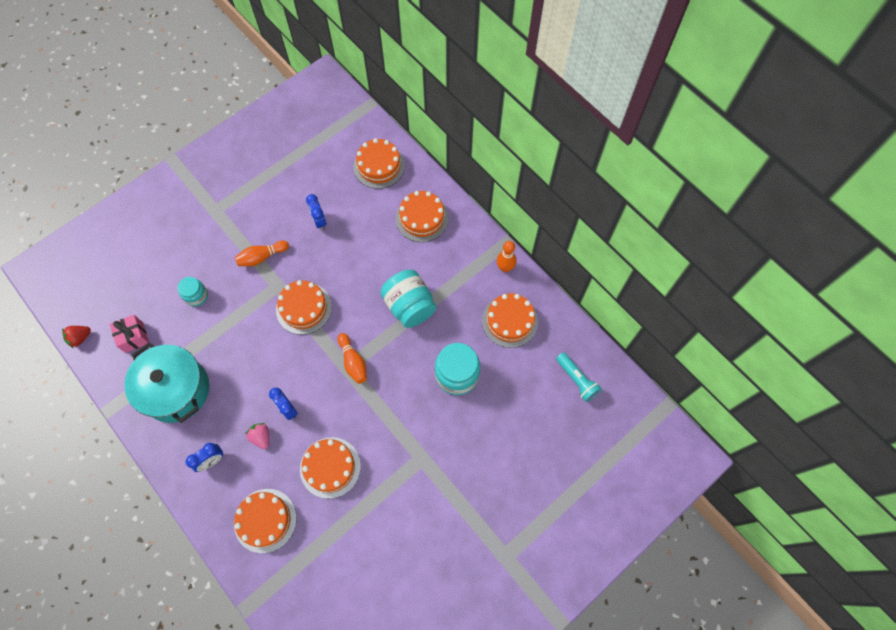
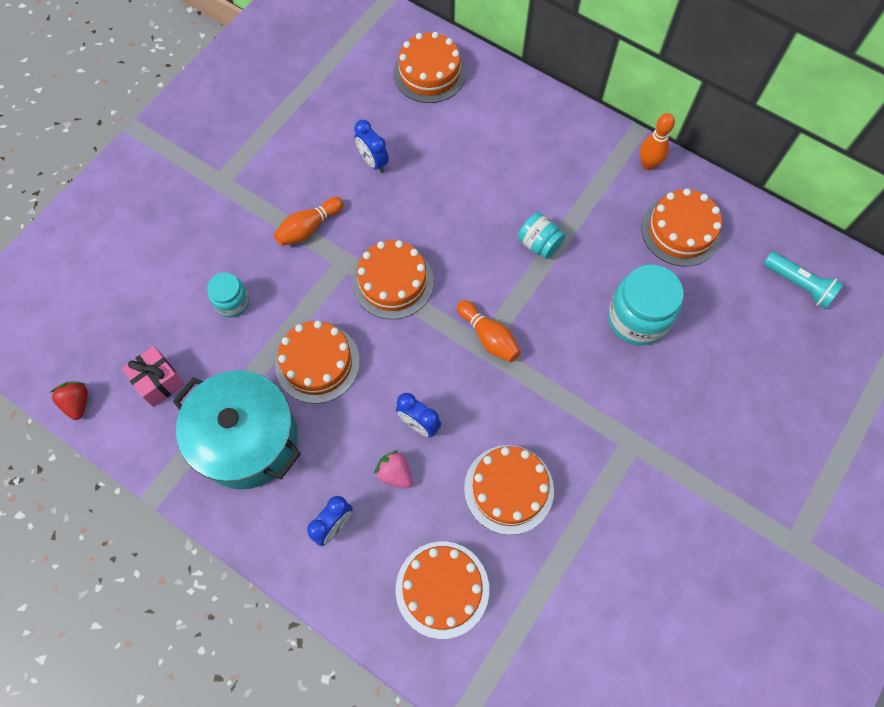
camera: 15 degrees left, 0 degrees up
red strawberry [62,326,91,349] -> red strawberry turned 120 degrees clockwise [49,381,88,420]
turquoise jar [380,269,436,328] -> turquoise jar [518,212,565,259], size x0.57
orange cake [396,191,449,242] -> orange cake moved to [275,320,360,404]

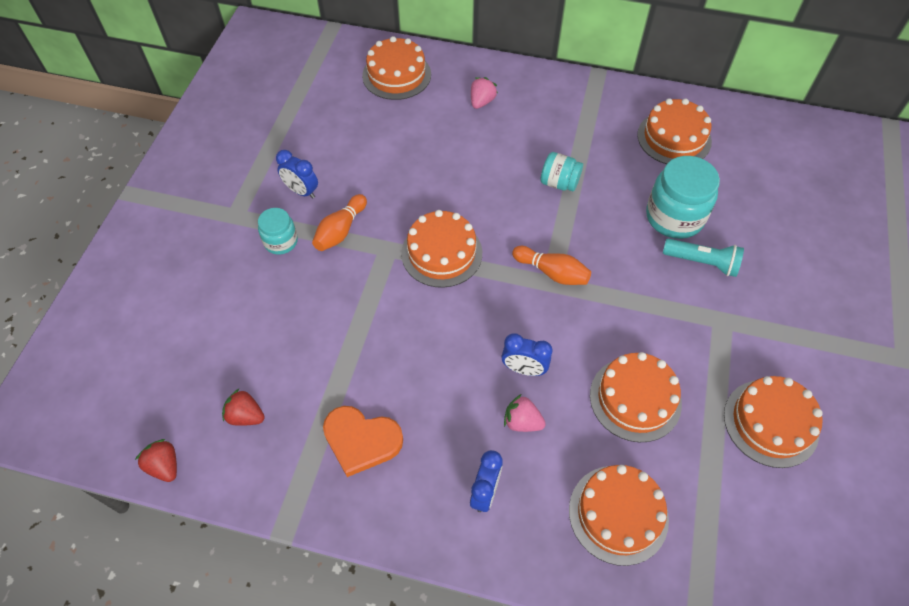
camera: 20 degrees left, 10 degrees down
pink gift [122,346,185,407] -> red strawberry [222,388,265,426]
turquoise pot [173,370,301,489] -> orange heart [323,406,403,477]
turquoise jar [207,272,250,318] -> turquoise jar moved to [258,208,298,255]
orange cake [275,320,360,404] -> orange cake moved to [724,376,823,468]
blue clock [354,120,389,173] -> blue clock moved to [276,150,318,199]
orange bowling pin [640,113,675,170] -> none
turquoise flashlight [763,252,844,309] -> turquoise flashlight moved to [663,238,744,277]
none -> pink strawberry [471,77,498,109]

